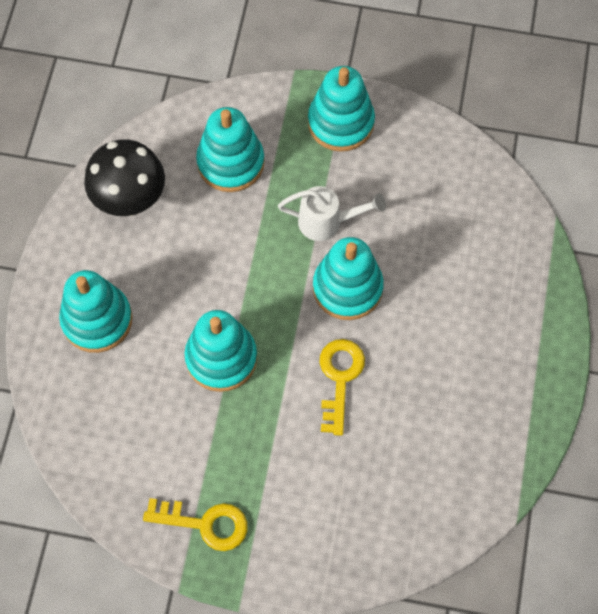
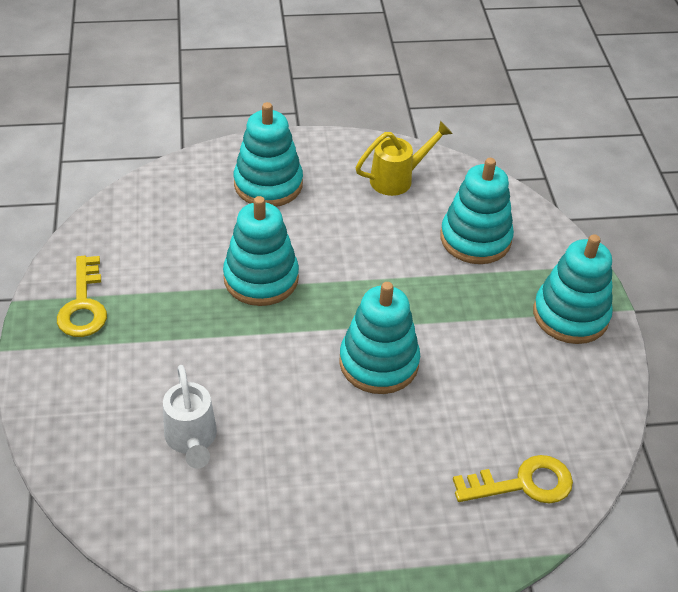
camera: 70 degrees right, 20 degrees down
black mushroom [84,139,165,216] -> yellow watering can [356,121,453,196]
white watering can [278,186,386,241] -> white watering can moved to [163,365,217,469]
yellow key [320,339,365,436] -> yellow key moved to [453,455,573,503]

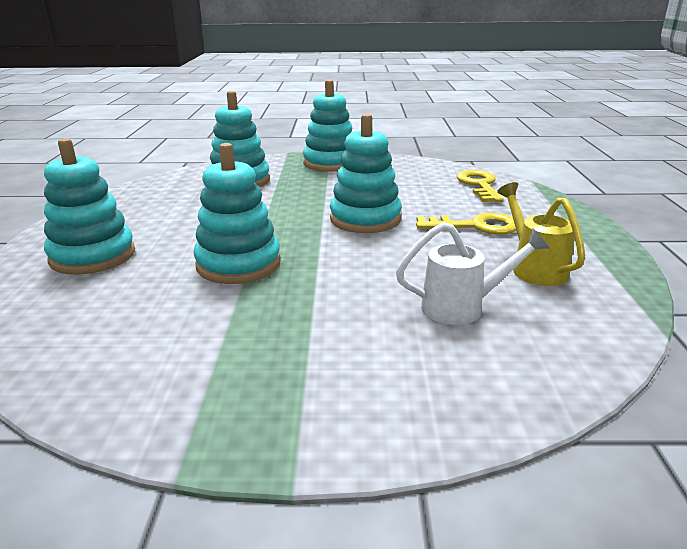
camera: 80 degrees left, 20 degrees down
yellow key [57,256,107,337] -> yellow key moved to [416,213,516,235]
yellow watering can [356,121,453,196] -> yellow watering can moved to [497,182,585,286]

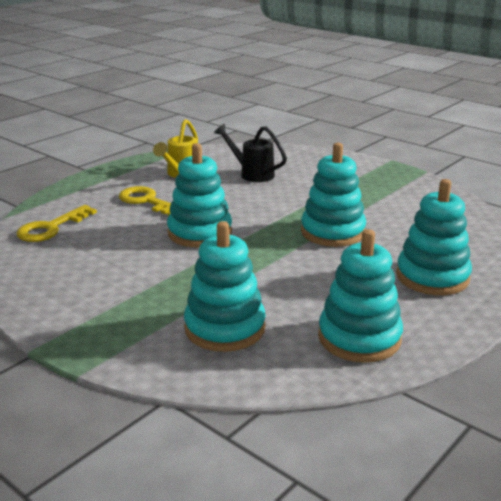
camera: 140 degrees left, 0 degrees up
turquoise stacking toy [303,80,352,172] -> turquoise stacking toy moved to [318,229,403,363]
white watering can [396,222,550,325] -> black watering can [214,124,287,182]

